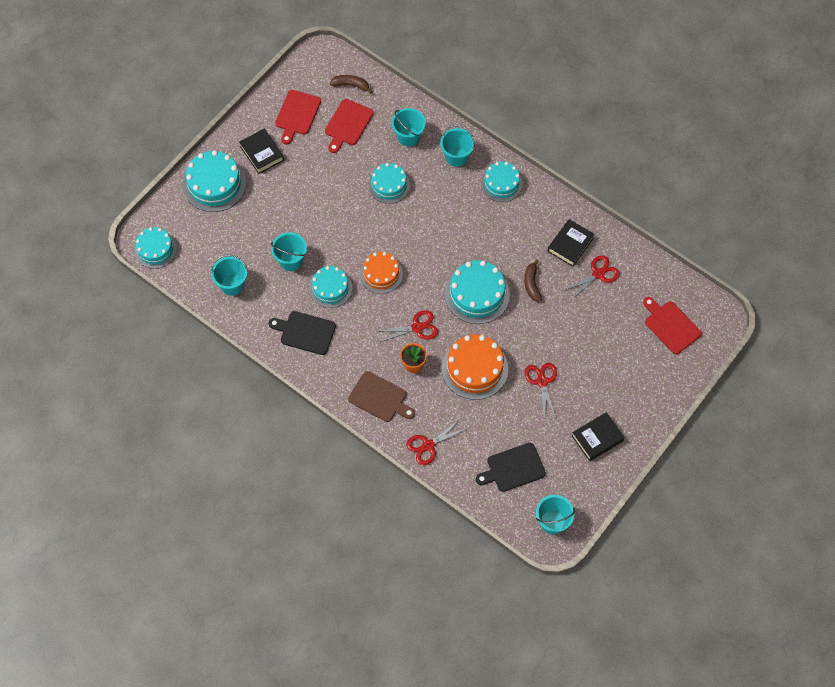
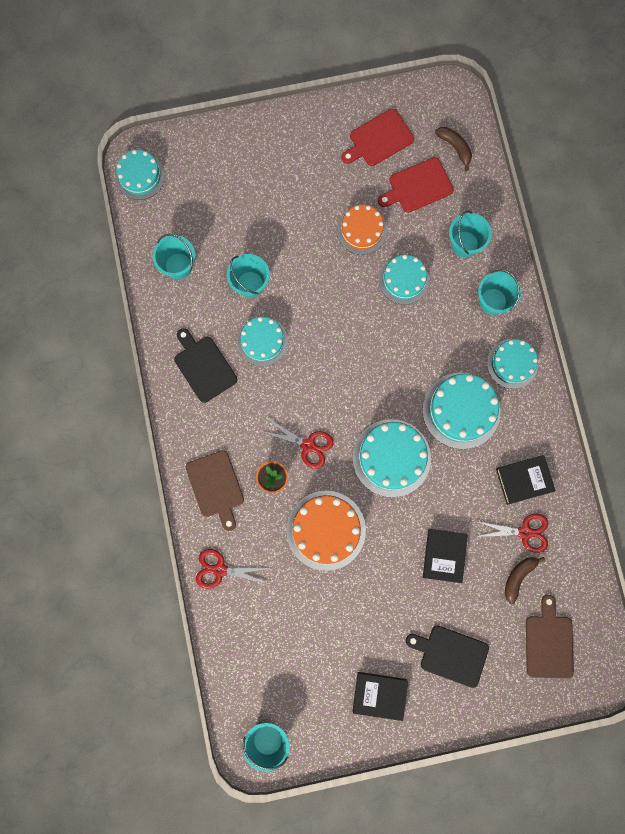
camera: 40 degrees right, 15 degrees up
turquoise cake [183,150,246,212] -> turquoise cake moved to [423,372,501,449]
black book [239,128,284,174] -> black book moved to [423,529,467,583]
orange cake [360,252,403,294] -> orange cake moved to [337,205,387,255]
black cutting board [476,443,546,492] -> black cutting board moved to [406,626,489,688]
brown banana [524,259,542,302] -> brown banana moved to [505,557,545,604]
red scissors [524,363,557,420] -> none
red cutting board [643,297,702,354] -> brown cutting board [526,595,574,678]

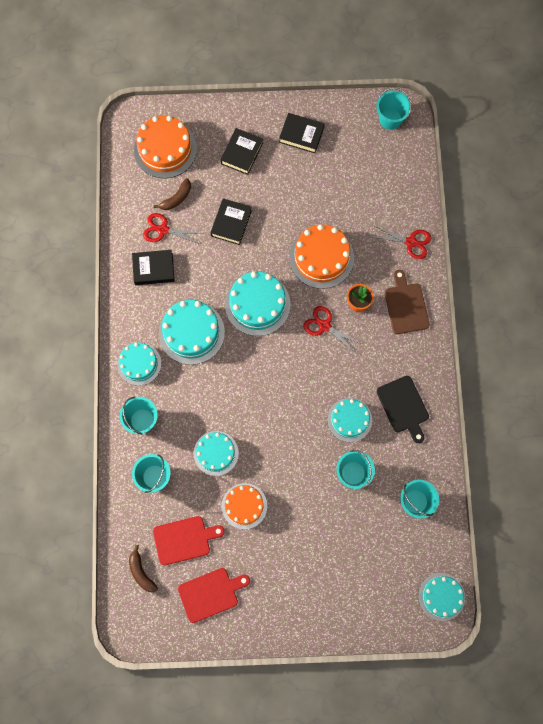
camera: 170 degrees left, 5 degrees down
black cutting board [406,626,489,688] -> black book [220,128,263,175]
brown cutting board [526,595,574,678] -> orange cake [134,115,197,178]

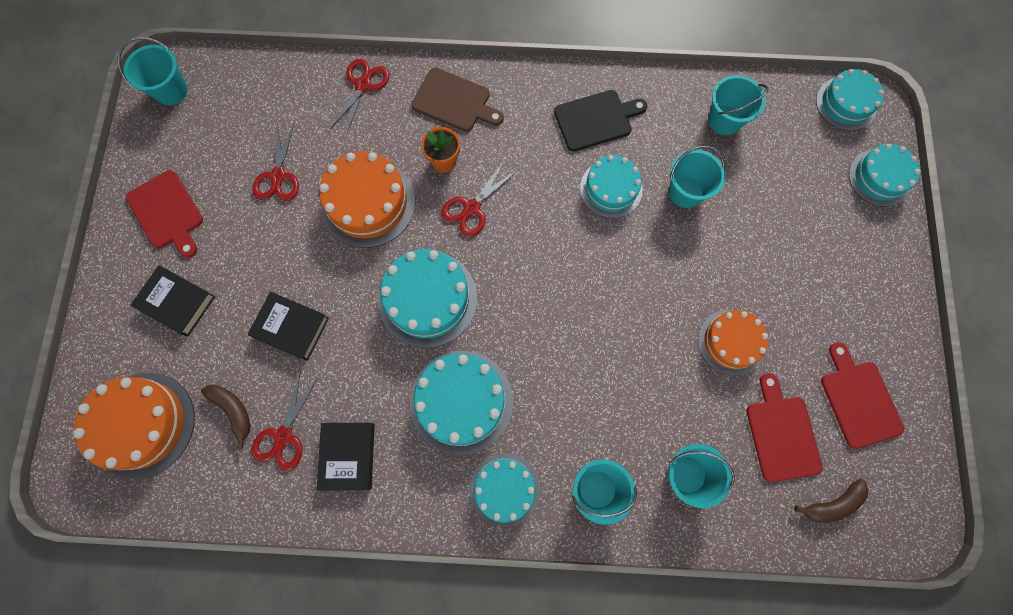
camera: 85 degrees left, 0 degrees up
turquoise cake [194,431,239,476] -> turquoise cake moved to [849,144,921,207]
black book [279,113,325,153] -> red cutting board [126,170,203,258]
brown cutting board [385,270,430,334] -> brown cutting board turned 150 degrees counterclockwise [411,68,504,132]
none -> red scissors [252,123,299,201]

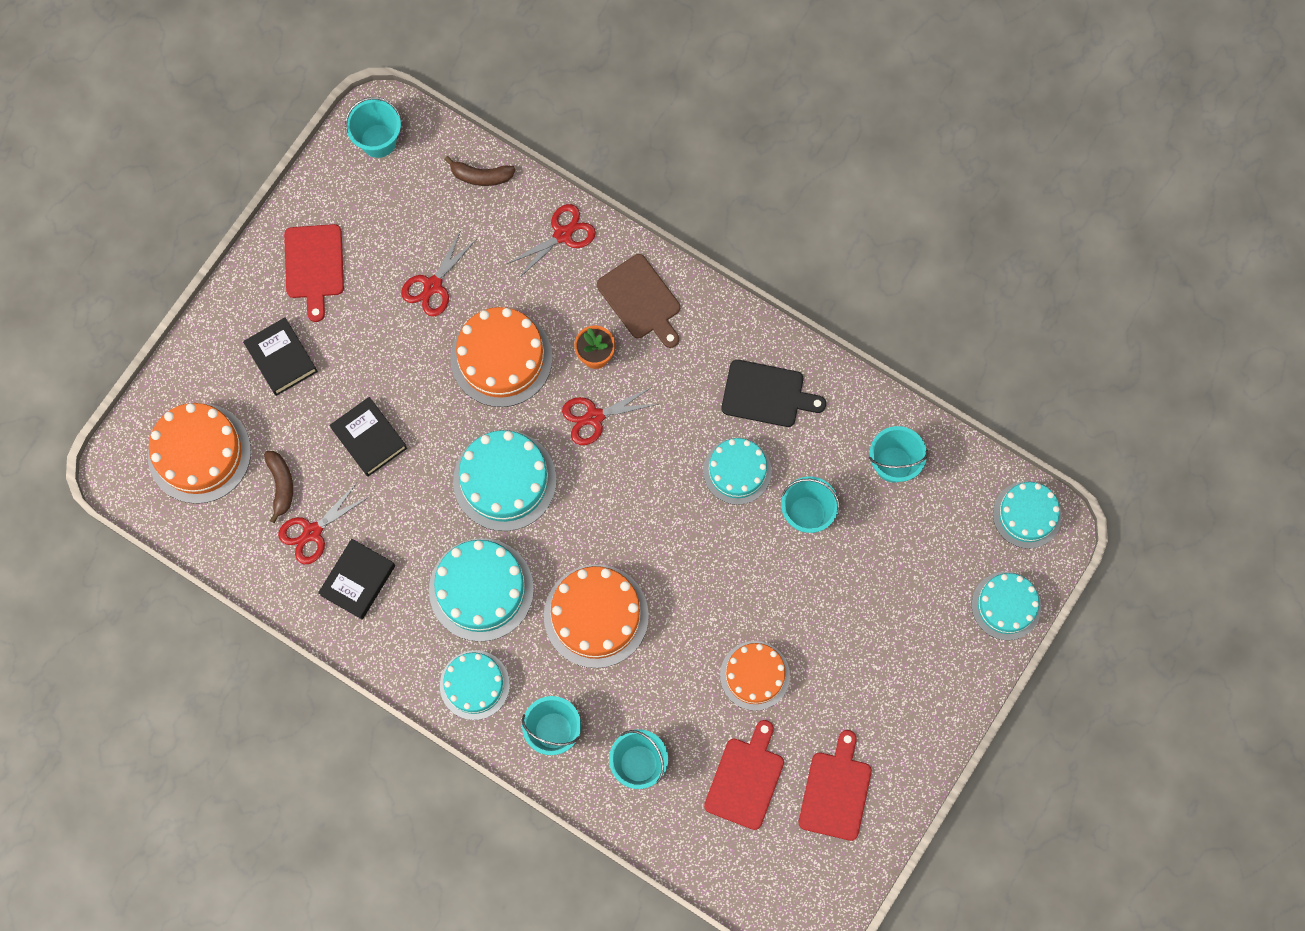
camera: 30 degrees right, 0 degrees up
brown banana [794,479,868,523] -> brown banana moved to [444,156,516,186]
none -> orange cake [544,564,649,668]

